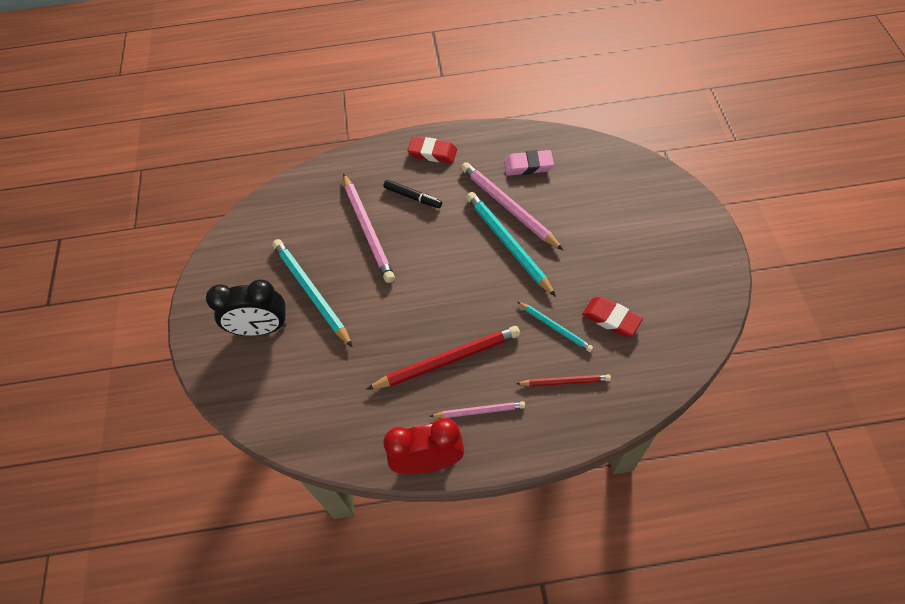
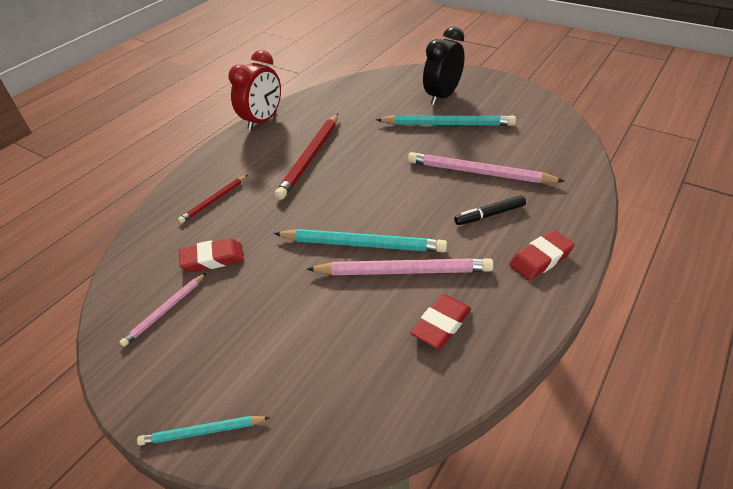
camera: 130 degrees right, 15 degrees down
pink pencil [429,401,525,418] -> pink pencil moved to [119,273,206,347]
pink eraser [504,150,554,176] -> red eraser [411,294,471,348]
turquoise pencil [517,301,593,352] -> turquoise pencil moved to [137,416,270,446]

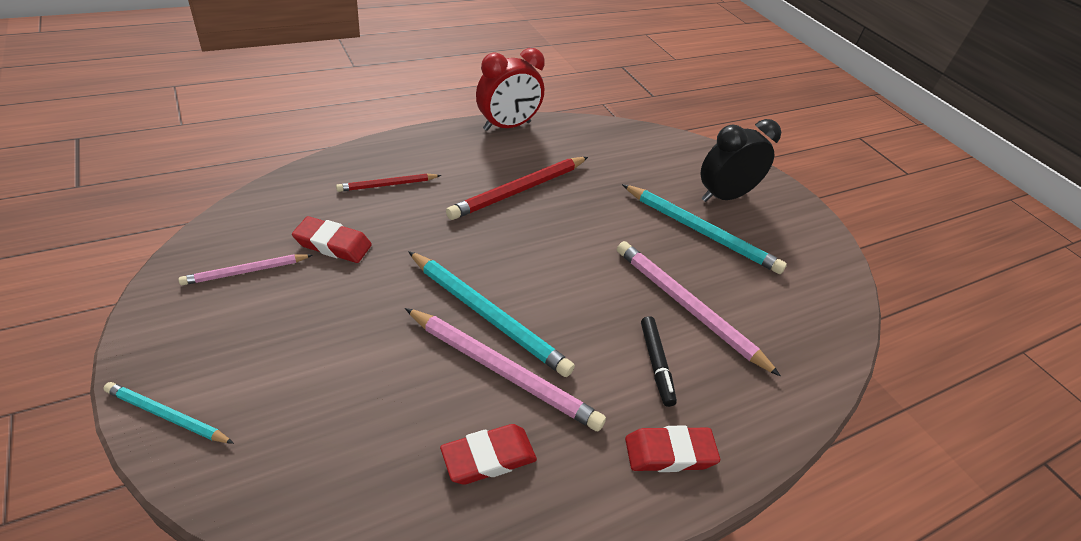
camera: 20 degrees right, 0 degrees up
black marker [454,195,526,225] -> black marker turned 105 degrees counterclockwise [641,316,677,407]

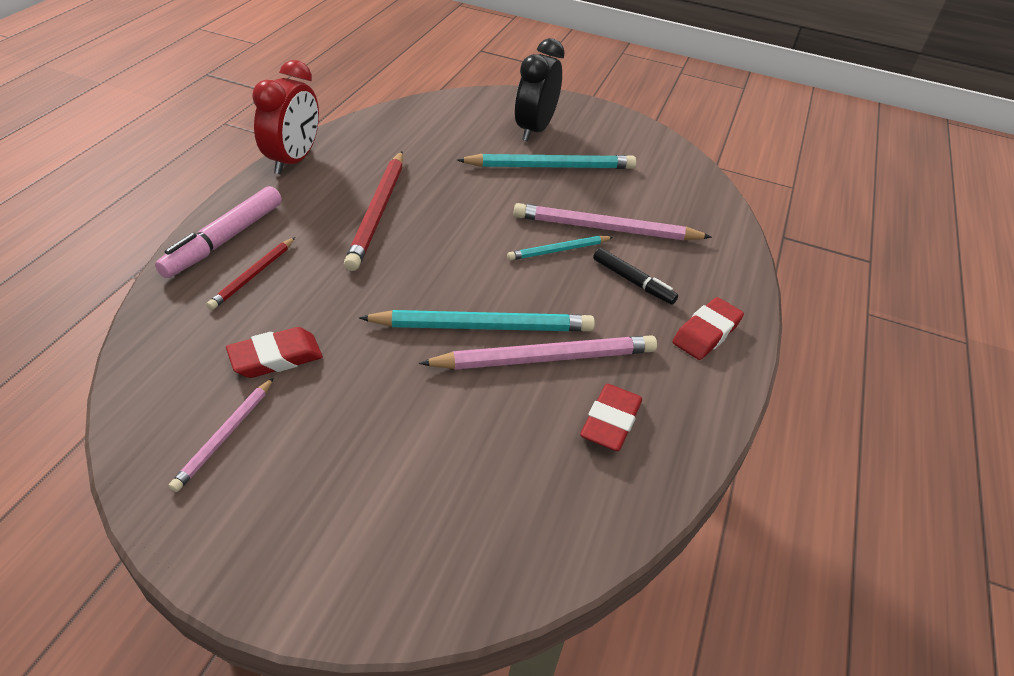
camera: 40 degrees left, 0 degrees up
turquoise pencil [103,382,234,444] -> turquoise pencil moved to [507,236,613,260]
none -> pink marker [155,186,282,278]

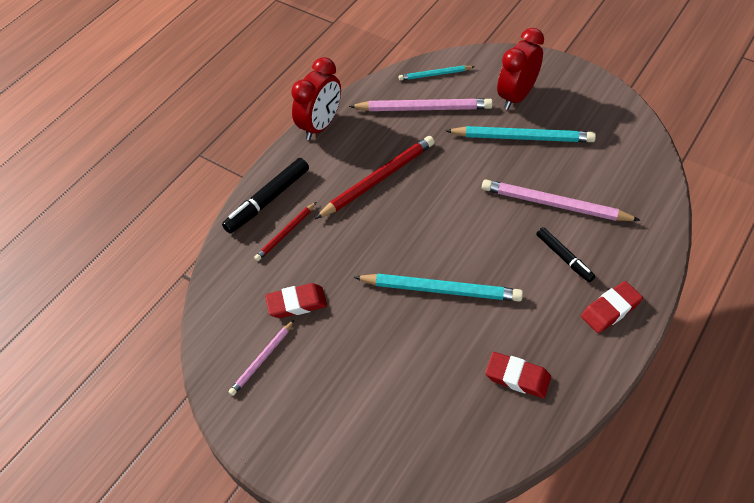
camera: 20 degrees right, 10 degrees up
pink marker [155,186,282,278] -> black marker [222,158,309,233]
red pencil [344,151,403,271] -> red pencil turned 150 degrees counterclockwise [315,136,435,219]
pink pencil [419,335,657,369] -> pink pencil moved to [349,98,493,111]
turquoise pencil [507,236,613,260] -> turquoise pencil moved to [399,65,475,81]
black clock [515,38,565,141] -> red clock [497,28,544,110]
red eraser [580,384,642,451] -> red eraser turned 75 degrees clockwise [485,352,551,398]

